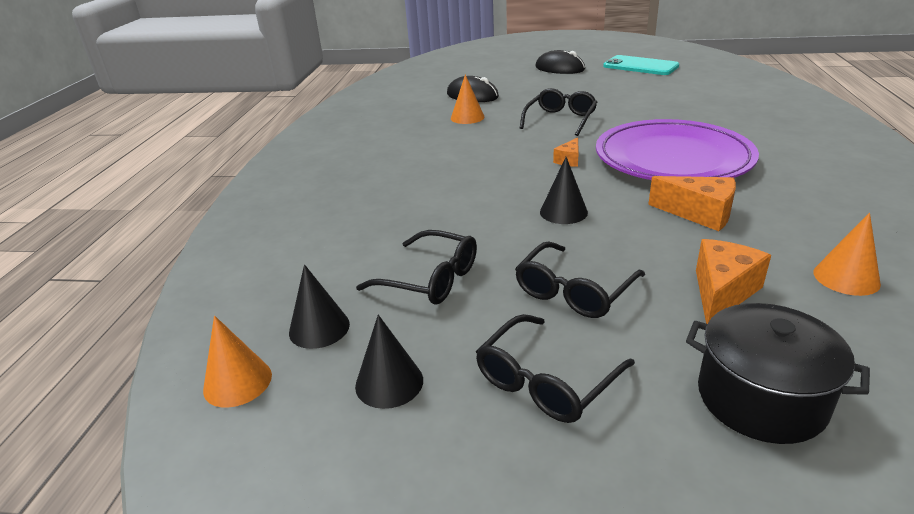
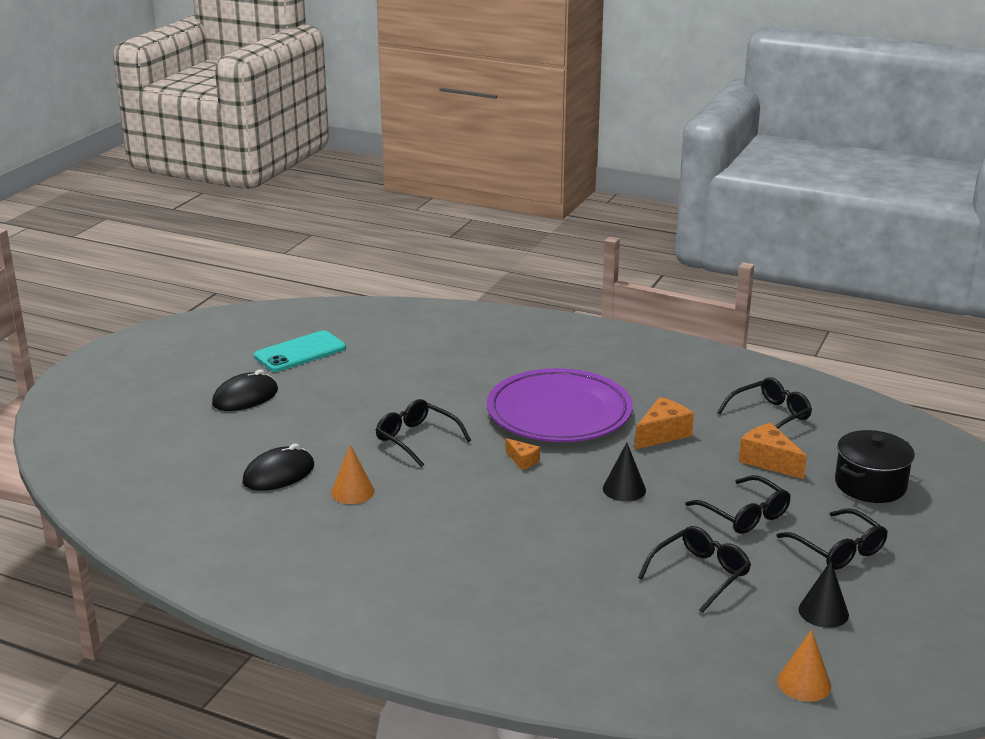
camera: 75 degrees left, 5 degrees down
black cone [289,264,350,349] -> none
orange cone [813,212,881,296] -> black glasses [717,377,812,429]

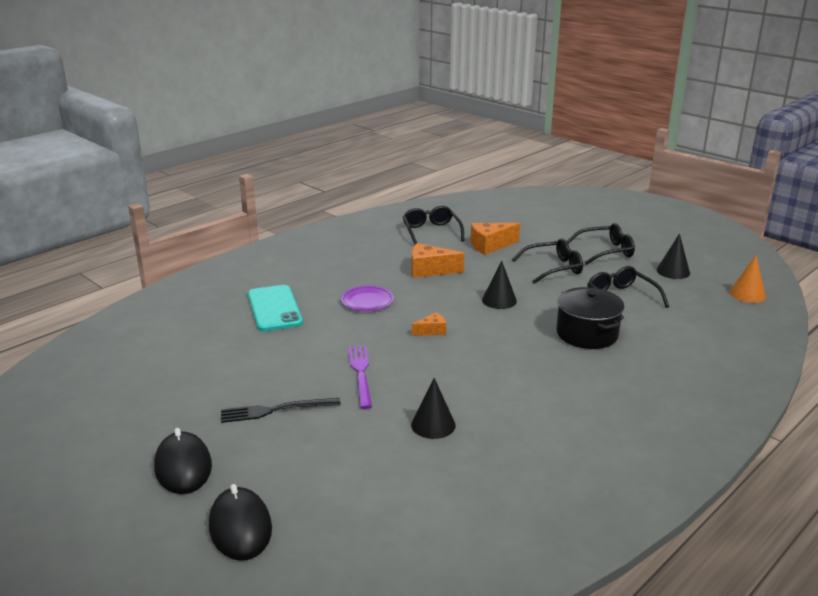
camera: 70 degrees left, 0 degrees up
black mouse [242,444,314,491] -> black mouse moved to [209,484,272,561]
turquoise phone [254,330,346,372] -> turquoise phone moved to [248,285,303,331]
orange cone [331,445,375,504] -> black cone [411,378,456,439]
black glasses [376,399,471,467] -> purple fork [348,346,372,409]
purple plate [487,368,633,442] -> purple plate [341,286,394,311], size x0.41
orange cheese [635,397,694,449] -> orange cheese turned 60 degrees counterclockwise [411,243,464,278]
black pot [835,430,915,503] -> black pot moved to [556,287,624,349]
none -> black fork [221,398,341,423]

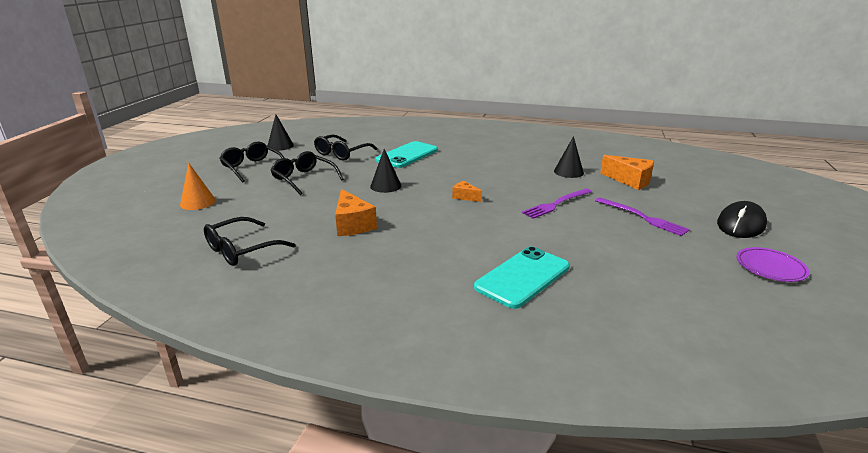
camera: 120 degrees left, 0 degrees up
black mouse [209,484,272,561] -> none
black fork [221,398,341,423] -> purple fork [595,197,690,236]
purple plate [341,286,394,311] -> purple plate moved to [736,247,810,282]
orange cheese [470,223,520,255] -> orange cheese moved to [600,155,654,190]
black pot [556,287,624,349] -> turquoise phone [376,141,438,168]
orange cone [730,255,766,303] -> orange cone moved to [180,163,216,210]

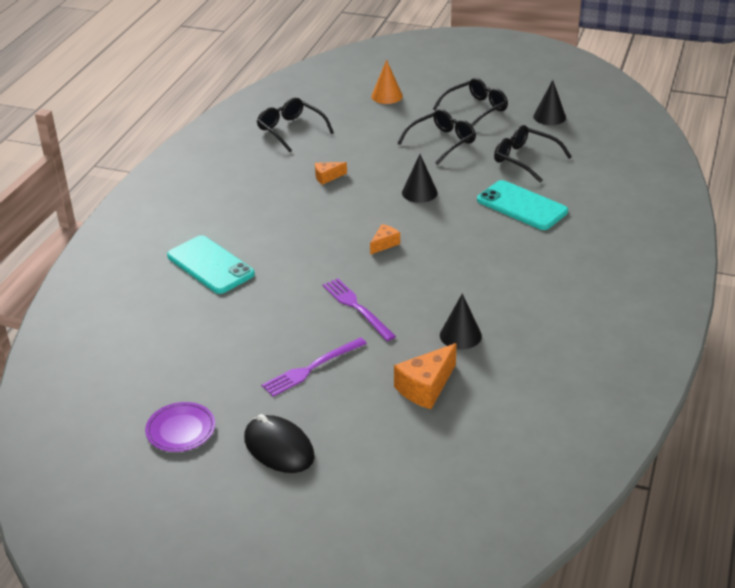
camera: 95 degrees right, 10 degrees up
orange cheese [335,189,377,236] -> orange cheese [315,162,347,185], size x0.57

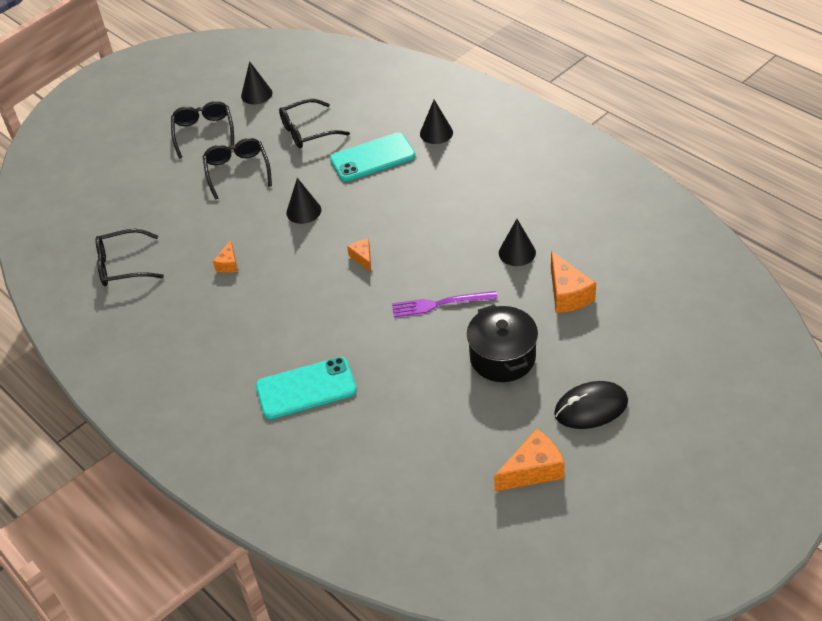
camera: 60 degrees left, 10 degrees up
purple plate [145,402,215,452] -> orange cheese [494,428,565,491]
purple fork [262,337,367,397] -> black pot [467,304,538,382]
orange cone [371,60,403,104] -> none
none -> black cone [420,100,453,144]

